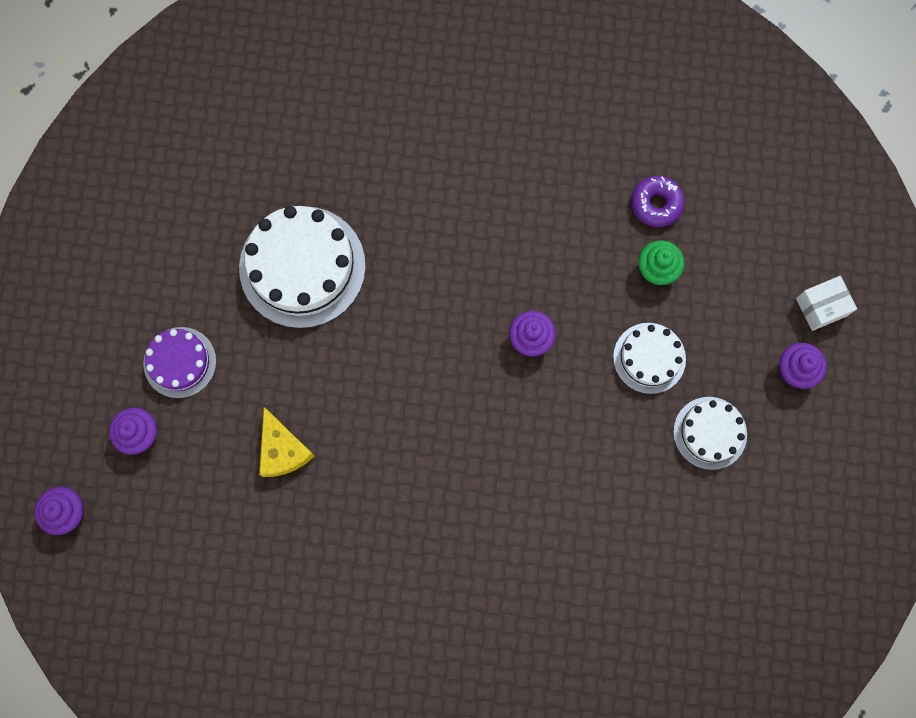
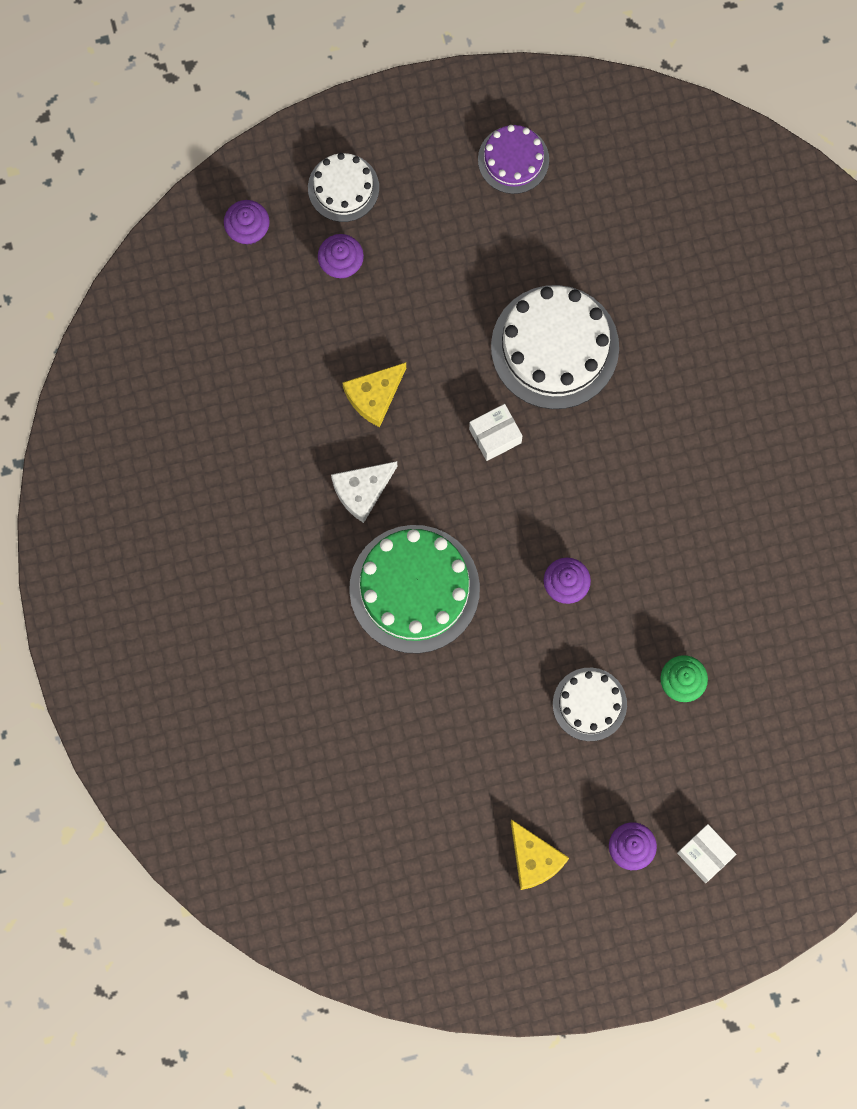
camera: 70 degrees right, 0 degrees up
purple cake [143,327,216,398] -> purple cake moved to [478,125,549,194]
purple donut [631,176,685,227] -> none
white cake [673,397,747,470] -> white cake moved to [308,153,379,222]
none -> white cheese [331,461,397,523]
none -> green cake [349,525,480,653]
none -> white box [469,404,522,461]
none -> yellow cheese [511,819,569,890]

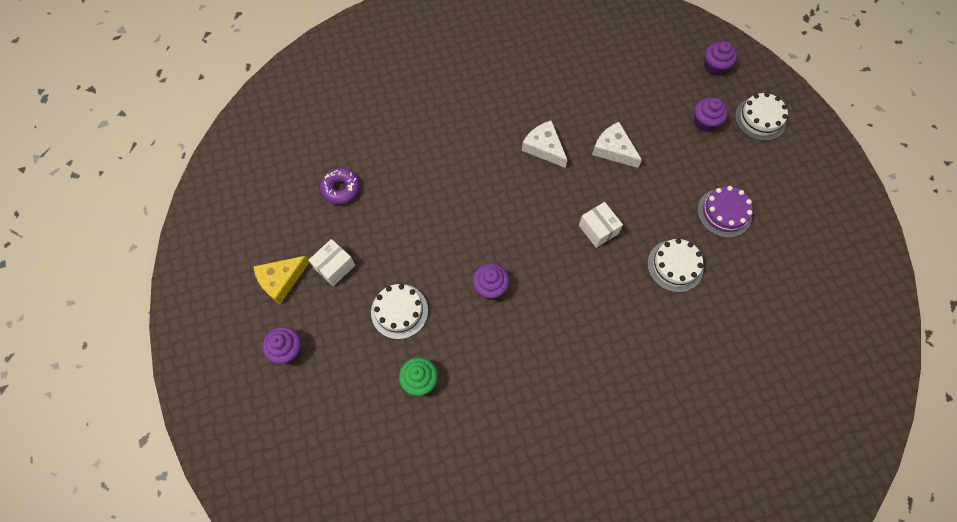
camera: 85 degrees right, 10 degrees down
yellow cheese [343,362,406,427] -> white cheese [592,122,642,168]
green cake [349,525,480,653] -> none
purple cake [478,125,549,194] -> purple cake moved to [697,186,753,238]
white cake [491,285,619,409] -> white cake [647,238,704,292], size x0.57
white box [677,824,736,883] -> white box moved to [309,239,355,286]
none -> purple donut [320,168,360,205]

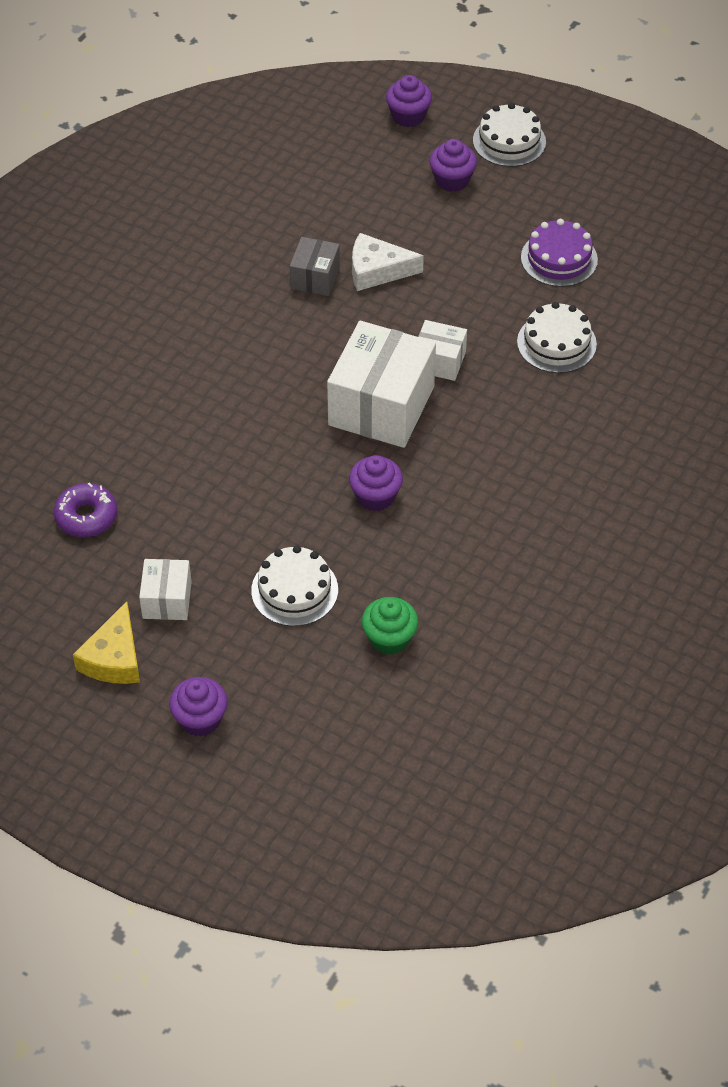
camera: 40 degrees left, 15 degrees down
white cheese [522,120,567,168] -> none
none -> grey box [290,237,340,296]
none -> white box [327,321,436,448]

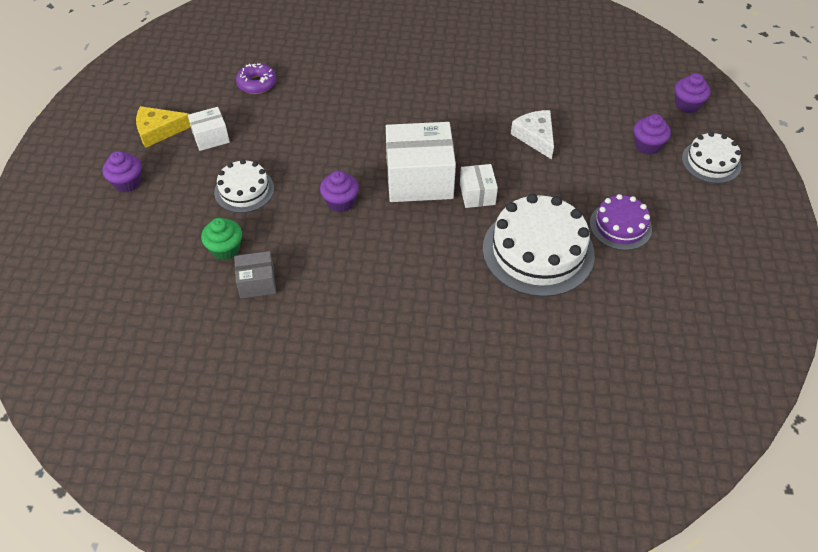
camera: 65 degrees right, 0 degrees up
grey box [290,237,340,296] -> grey box moved to [234,251,276,299]
white cake [517,302,597,373] -> white cake [483,194,595,297], size x1.77

